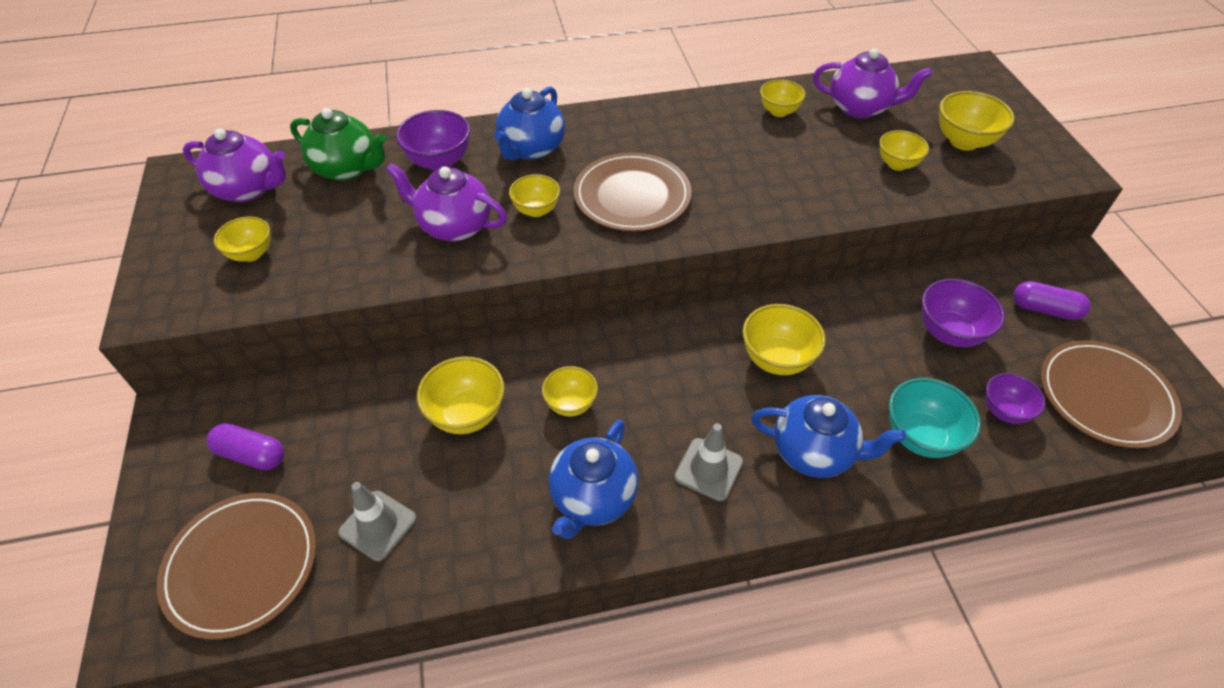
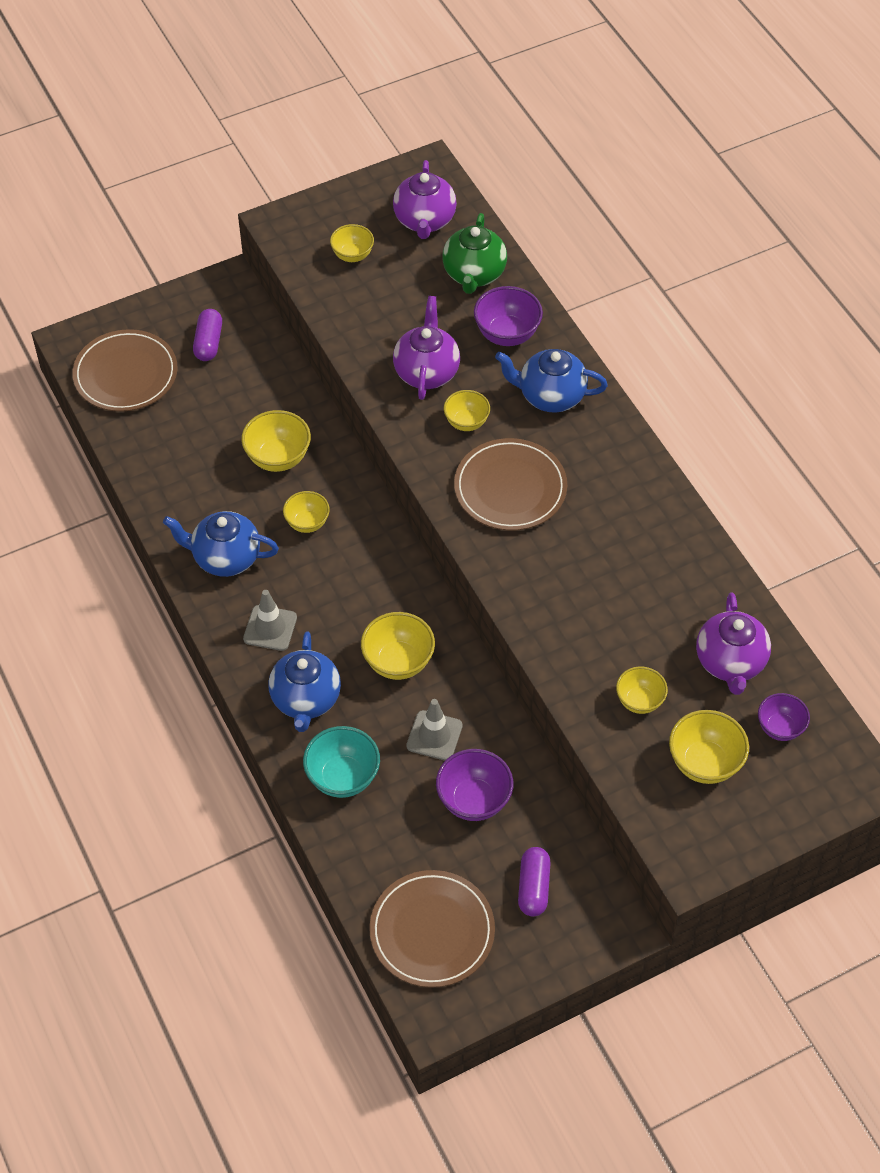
camera: 75 degrees right, 5 degrees up
grey traffic cone [338,482,417,562] -> grey traffic cone moved to [406,699,463,761]
yellow bowl [760,80,806,117] -> none
purple bowl [985,373,1046,424] -> purple bowl moved to [758,693,810,741]

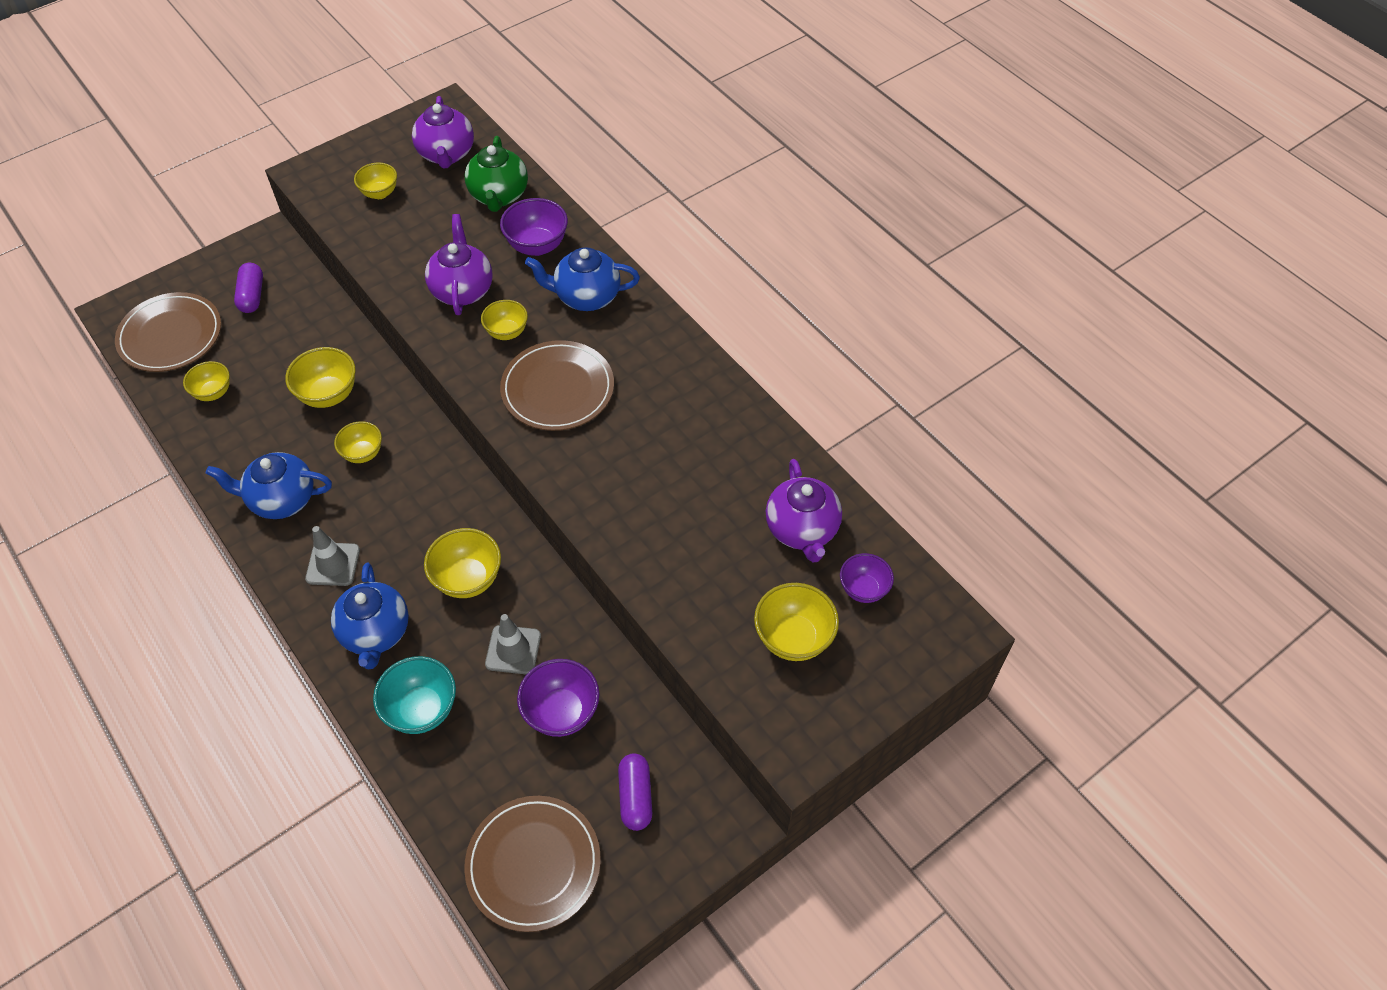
camera: 10 degrees left, 0 degrees up
yellow bowl [616,666,668,714] -> yellow bowl moved to [183,361,230,401]

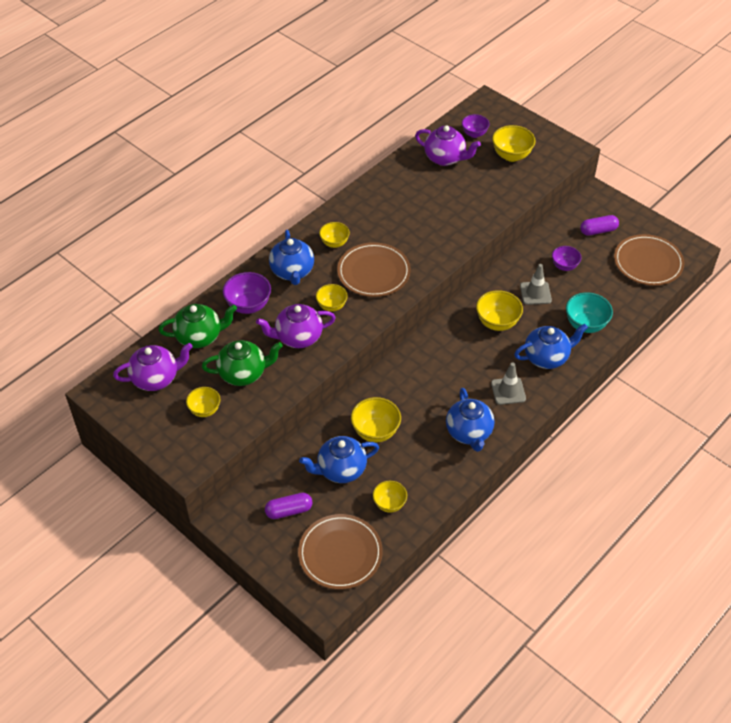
camera: 100 degrees left, 5 degrees down
yellow bowl [334,421,382,463] -> yellow bowl moved to [319,222,350,248]
purple bowl [517,659,600,737] -> purple bowl [552,246,581,271], size x0.66
purple teapot [766,459,842,563] -> purple teapot turned 45 degrees clockwise [415,125,481,166]
none -> green teapot [202,340,283,386]
none -> blue teapot [299,436,379,483]

